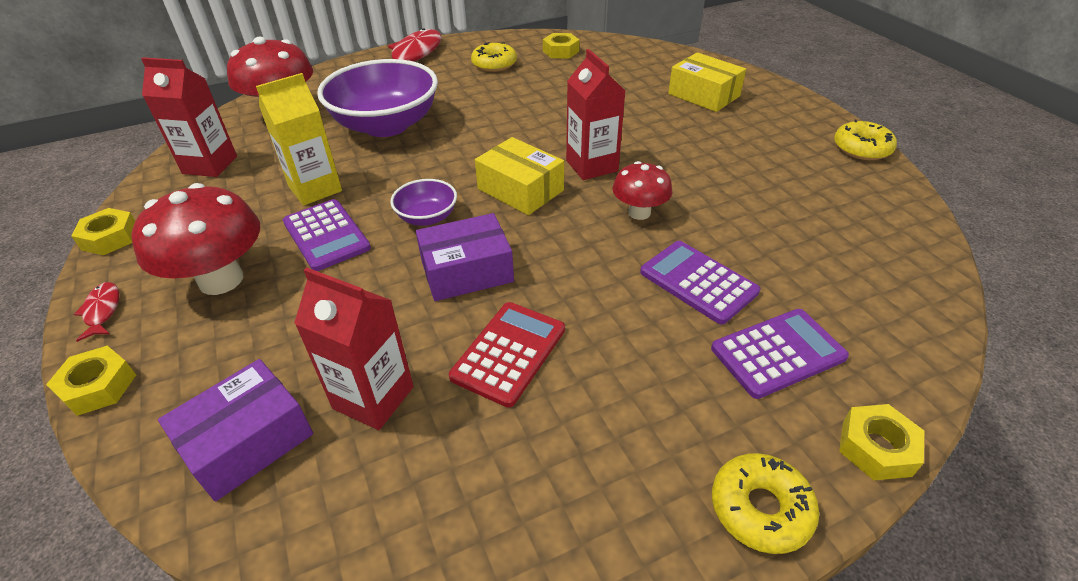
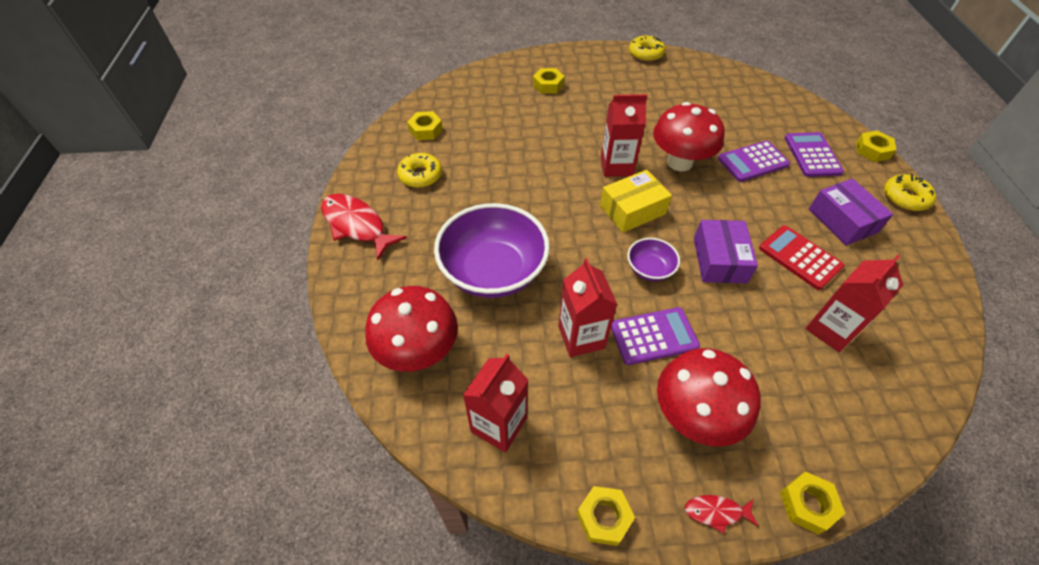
camera: 70 degrees left, 10 degrees up
purple box [158,359,313,502] -> purple box moved to [809,178,893,246]
yellow carton [256,73,342,206] -> red carton [558,258,618,357]
red mushroom [612,161,672,220] -> red mushroom [653,102,725,171], size x1.71
yellow box [668,52,746,112] -> yellow nut [533,68,565,94]

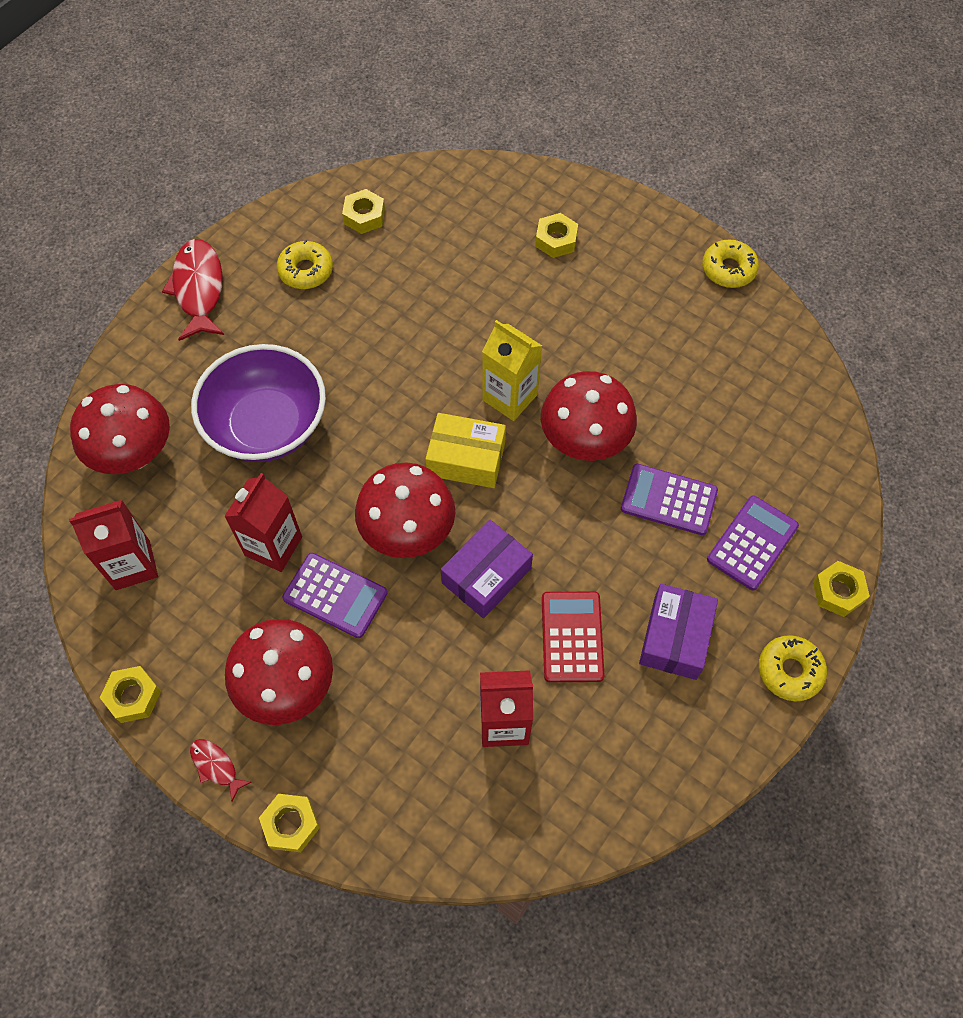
camera: 40 degrees right, 10 degrees up
red carton [601,94,647,177] -> yellow carton [482,320,542,421]
purple bowl [627,238,680,281] -> red mushroom [355,462,455,558]

